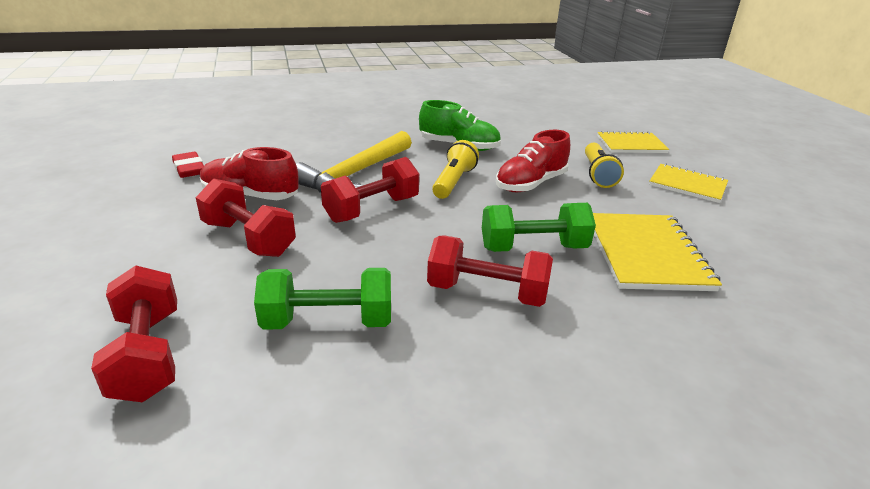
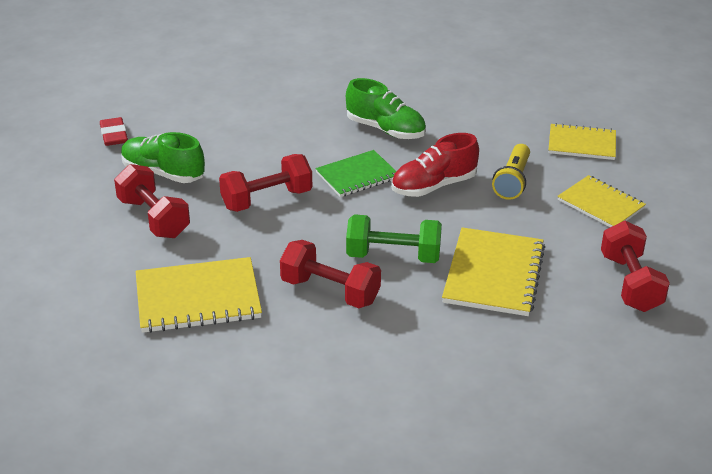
camera: 15 degrees right, 5 degrees up
red dumbbell [91,265,177,402] -> red dumbbell moved to [601,221,670,312]
red shoe [200,147,299,200] -> green shoe [121,132,205,183]
green dumbbell [254,268,391,330] -> yellow notebook [136,257,262,333]
yellow hammer [296,131,412,193] -> none
yellow flashlight [432,140,479,199] -> green notebook [315,150,397,197]

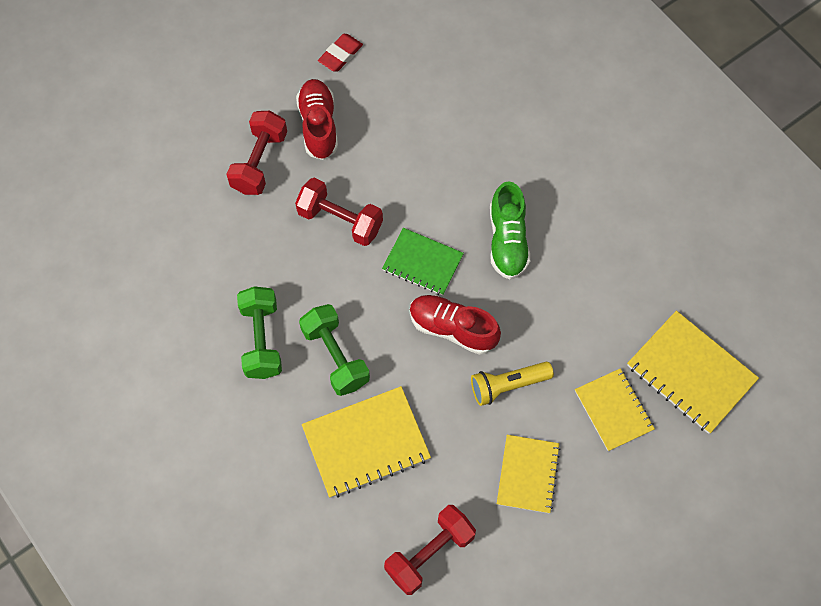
camera: 55 degrees right, 30 degrees up
green shoe [121,132,205,183] -> red shoe [296,79,338,160]
yellow notebook [136,257,262,333] -> yellow notebook moved to [627,311,759,434]
red dumbbell [280,240,381,308] -> green dumbbell [237,286,282,379]

